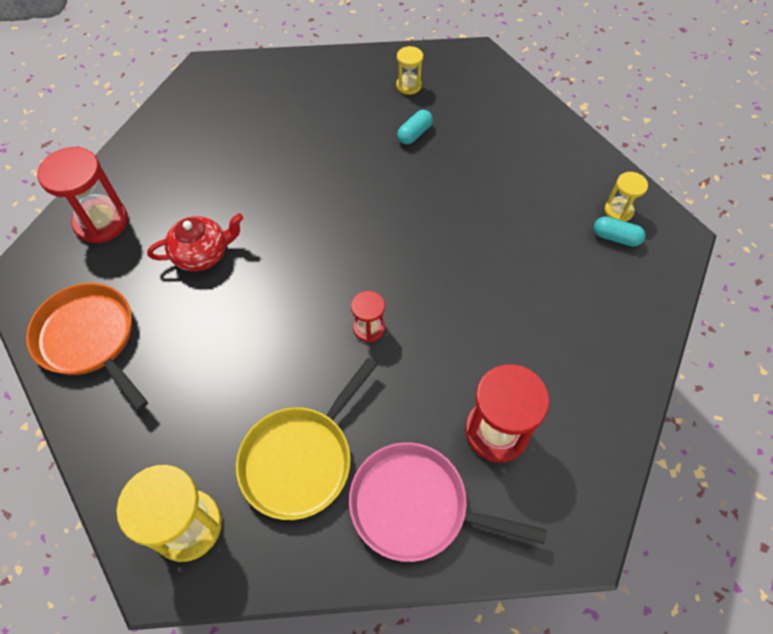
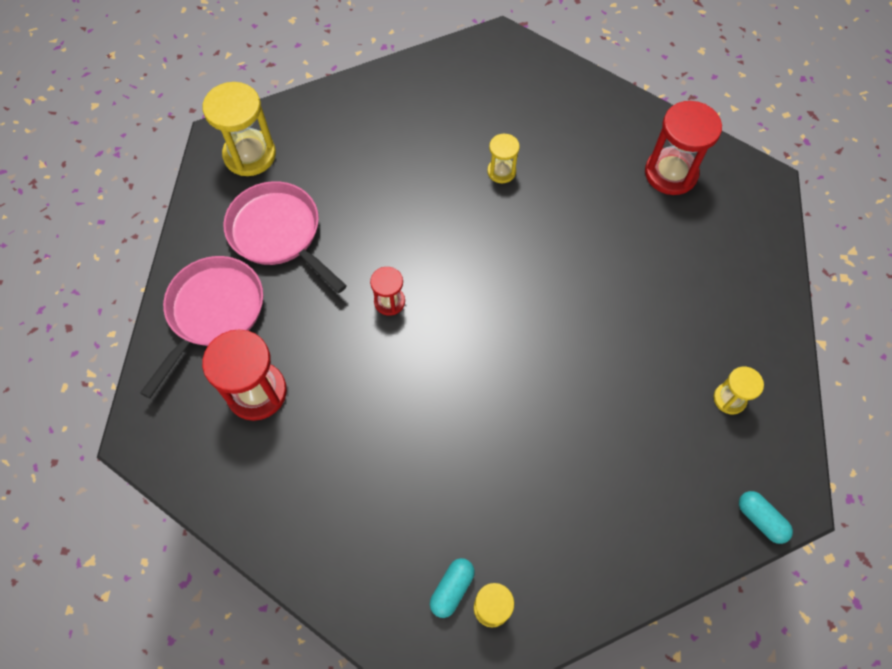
camera: 100 degrees right, 5 degrees up
orange pan [26,283,148,411] -> none
red hourglass [38,147,128,243] -> red hourglass moved to [645,101,722,195]
red teapot [147,213,243,271] -> yellow hourglass [487,133,520,183]
yellow pan [236,358,378,520] -> pink pan [223,181,347,293]
turquoise capsule [397,110,433,144] -> turquoise capsule moved to [739,491,793,544]

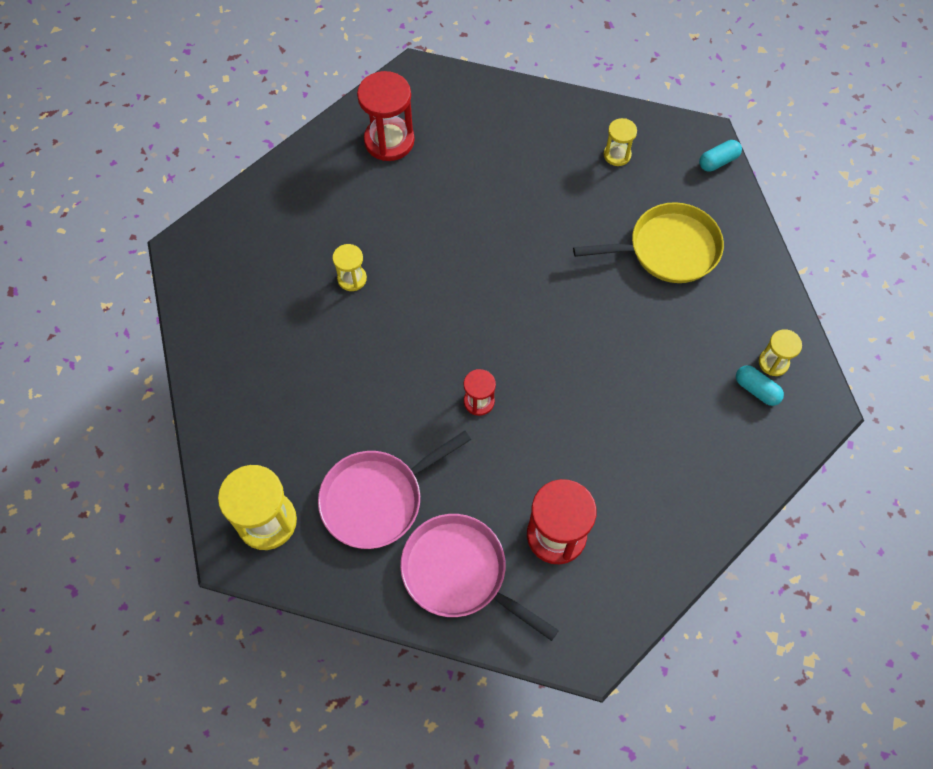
camera: 80 degrees left, 0 degrees up
none -> yellow pan [573,202,724,283]

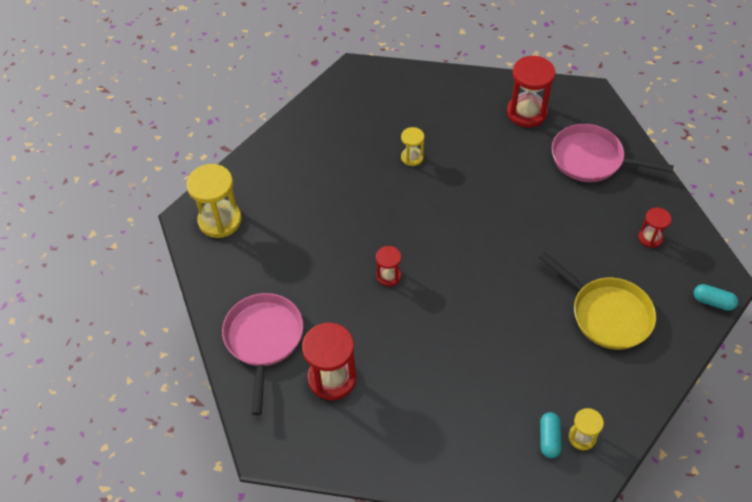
camera: 55 degrees right, 10 degrees down
pink pan [318,430,471,549] -> pink pan moved to [552,124,674,182]
yellow hourglass [604,118,637,166] -> red hourglass [638,208,672,248]

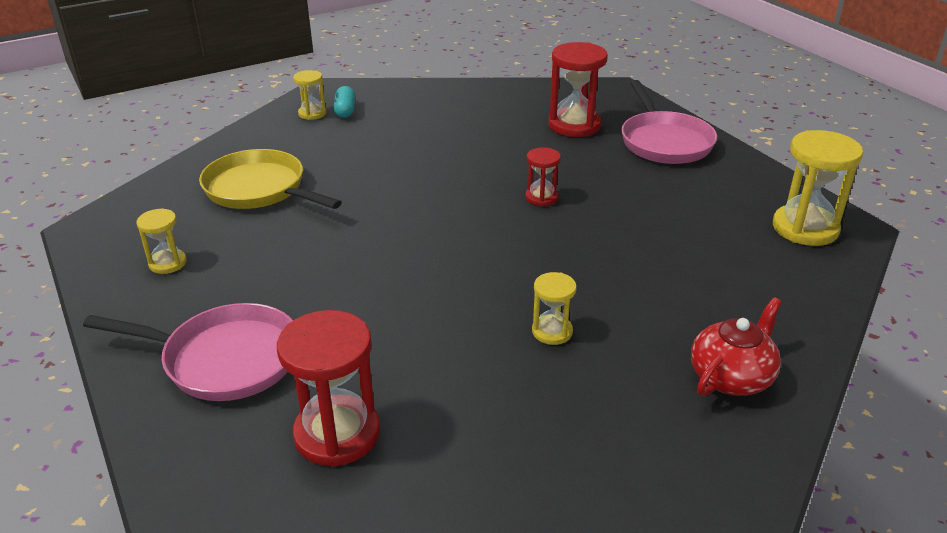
camera: 170 degrees right, 20 degrees down
red hourglass [638,208,672,248] -> yellow hourglass [137,208,187,274]
turquoise capsule [694,284,738,311] -> none
none -> red teapot [691,297,782,396]

